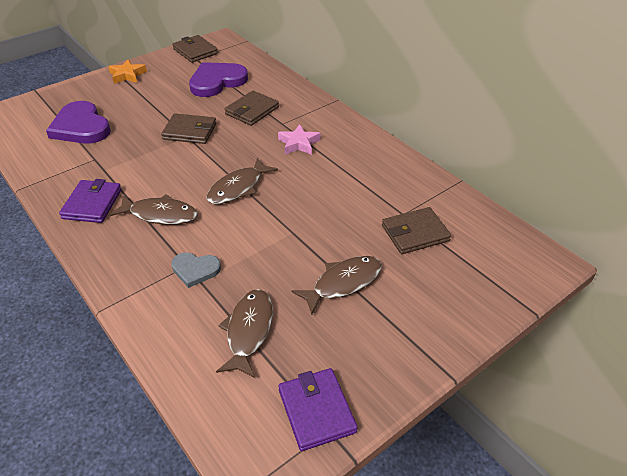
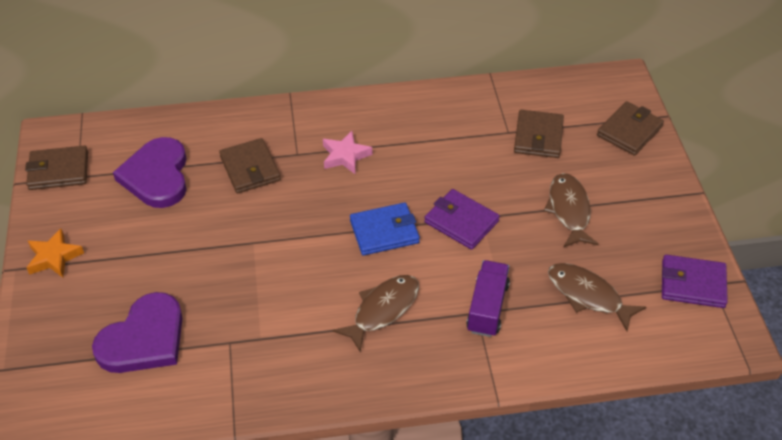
camera: 60 degrees left, 5 degrees up
purple heart [46,101,111,144] -> purple heart turned 45 degrees counterclockwise [92,292,183,373]
purple wallet [59,179,122,223] -> purple wallet moved to [424,189,500,250]
brown wallet [161,113,216,144] -> brown wallet moved to [597,101,664,156]
grey heart [171,252,221,288] -> purple truck [466,260,510,337]
brown fish [206,158,278,204] -> blue wallet [350,203,420,256]

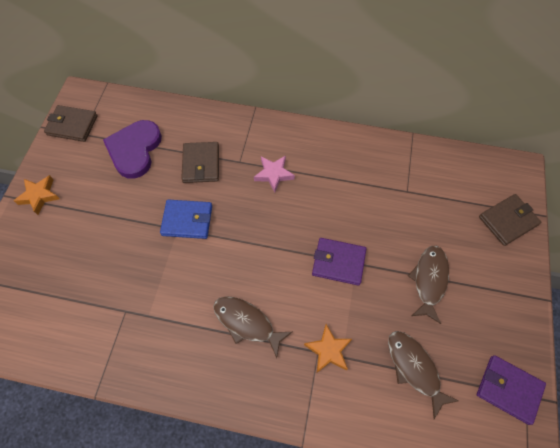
camera: 20 degrees right, 15 degrees up
purple heart [92,292,183,373] -> none
brown fish [332,275,419,352] -> brown fish turned 120 degrees counterclockwise [213,296,292,358]
blue wallet [350,203,420,256] -> blue wallet moved to [160,200,212,239]
purple wallet [424,189,500,250] -> purple wallet turned 45 degrees counterclockwise [312,238,366,286]
purple truck [466,260,510,337] -> orange star [304,324,352,373]
brown wallet [514,110,564,158] -> none

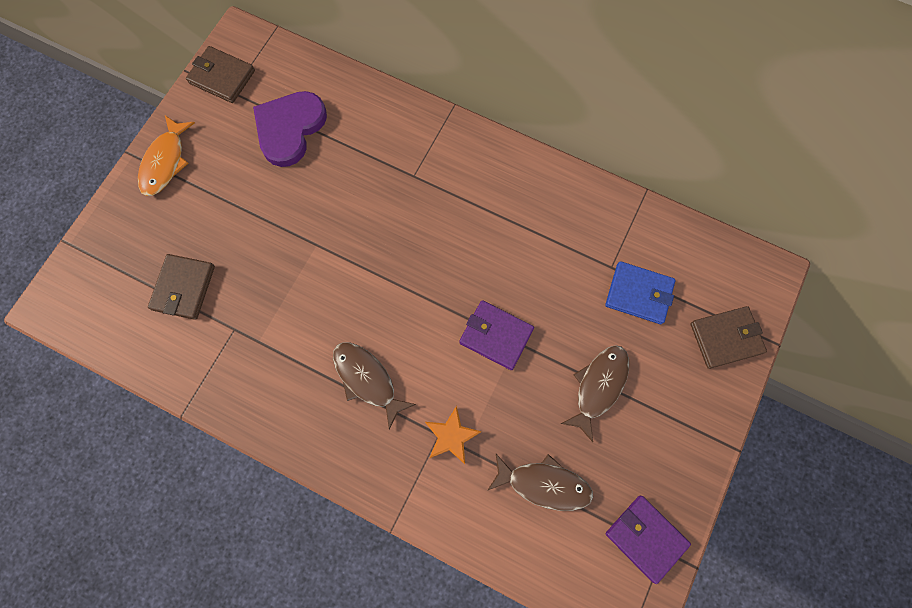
camera: 15 degrees right, 10 degrees up
orange star [14,175,60,215] -> orange fish [138,116,195,196]
blue wallet [160,200,212,239] -> blue wallet moved to [605,261,676,324]
brown wallet [181,142,219,183] -> brown wallet moved to [148,254,215,320]
pink star [254,155,295,192] -> none
brown fish [388,331,458,419] -> brown fish turned 120 degrees clockwise [487,454,593,511]

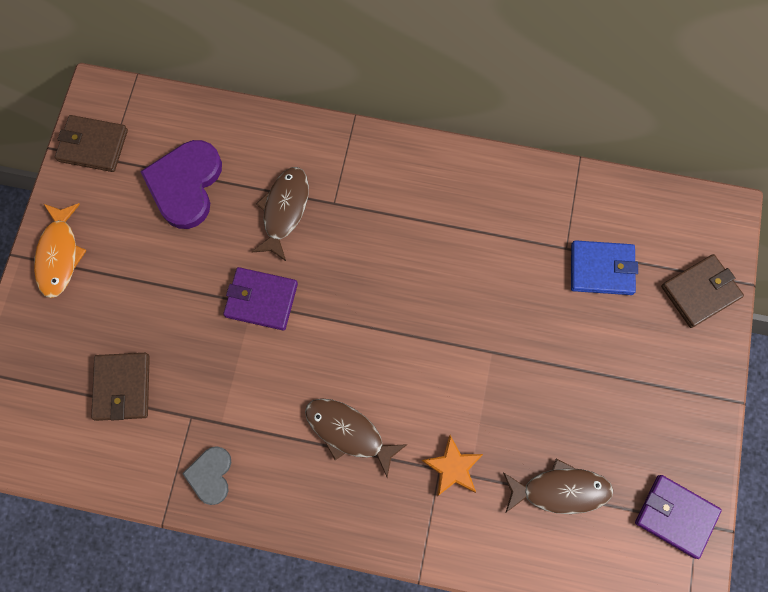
camera: 15 degrees left, 0 degrees up
purple wallet [459,300,534,370] -> purple wallet moved to [223,267,298,331]
brown fish [561,345,629,442] -> brown fish moved to [252,167,309,261]
none -> grey heart [182,446,231,505]

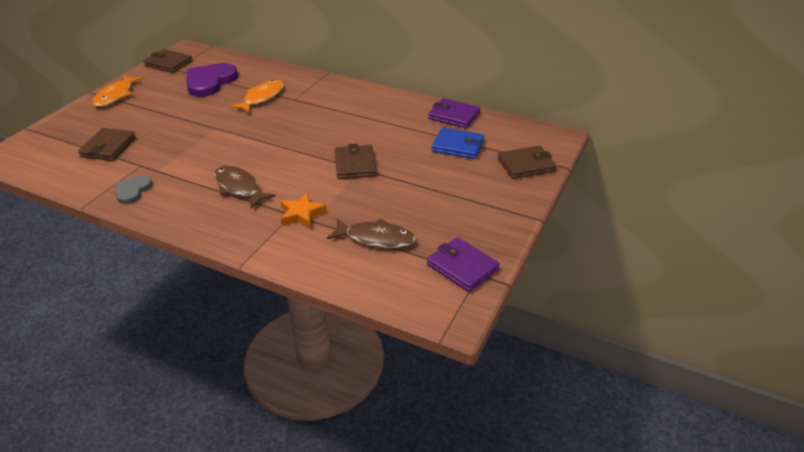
camera: 15 degrees right, 35 degrees down
purple wallet [223,267,298,331] -> purple wallet moved to [428,98,480,128]
brown fish [252,167,309,261] -> orange fish [230,80,284,113]
none -> brown wallet [335,144,377,179]

